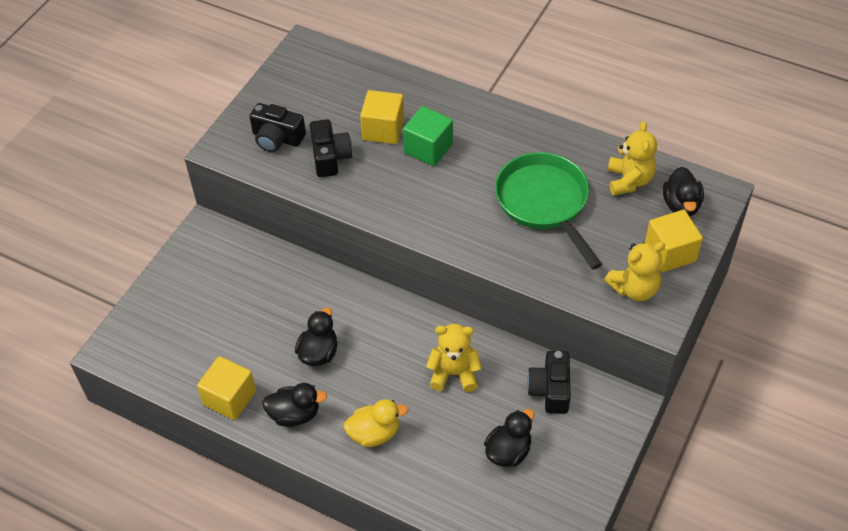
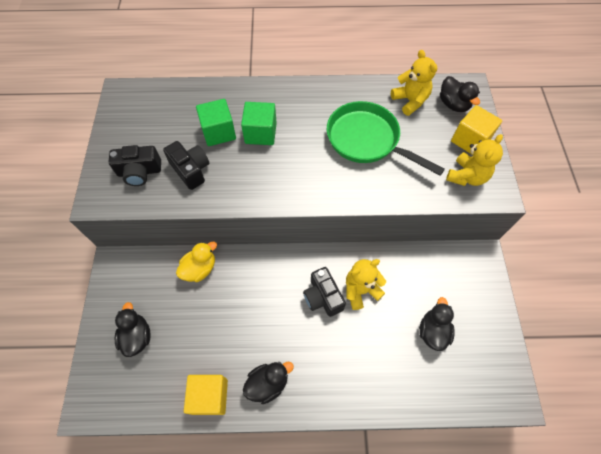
camera: 30 degrees left, 10 degrees up
black duck [295,308,338,366] -> black duck moved to [115,302,151,357]
yellow duck [344,399,408,447] -> yellow duck moved to [176,242,217,282]
yellow cube [360,90,404,144] -> green cube [196,99,236,146]
black camera [527,351,571,414] -> black camera moved to [303,267,346,317]

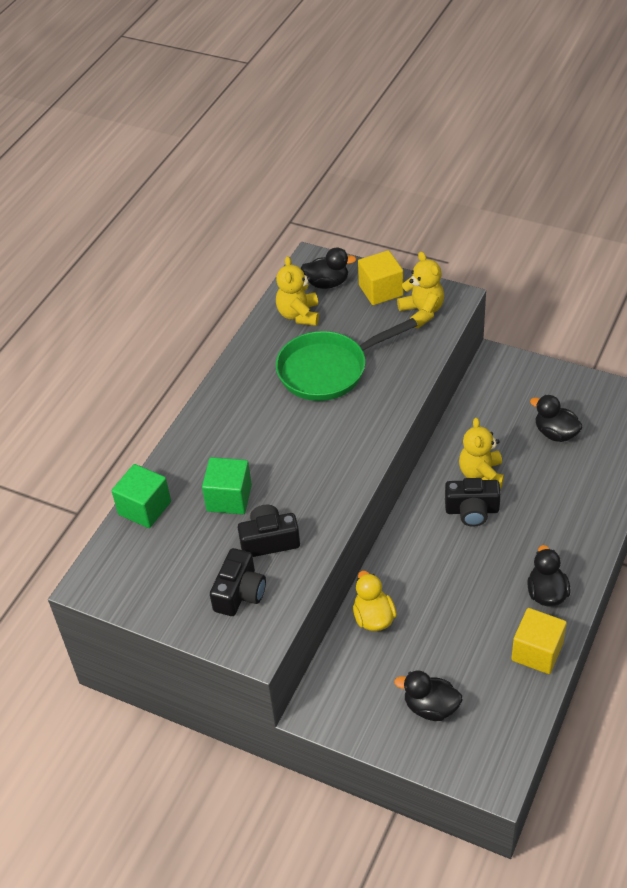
camera: 60 degrees left, 15 degrees down
green cube [241,102,277,145] -> green cube moved to [112,464,171,528]
yellow teddy bear [391,50,437,116] -> yellow teddy bear turned 90 degrees counterclockwise [276,256,319,326]

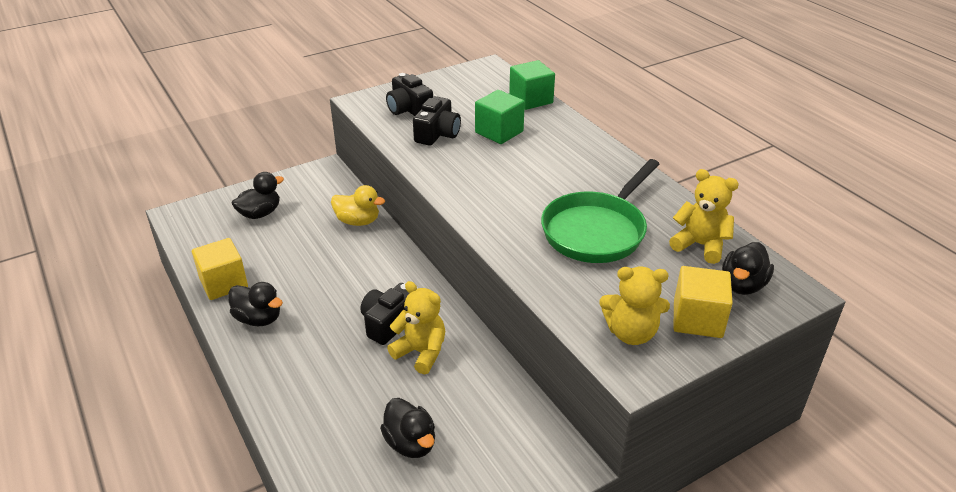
camera: 120 degrees right, 10 degrees down
green pan [276,318,418,401] -> green pan turned 150 degrees counterclockwise [541,159,660,263]
black duck [530,395,583,442] -> black duck turned 75 degrees clockwise [380,398,435,458]

